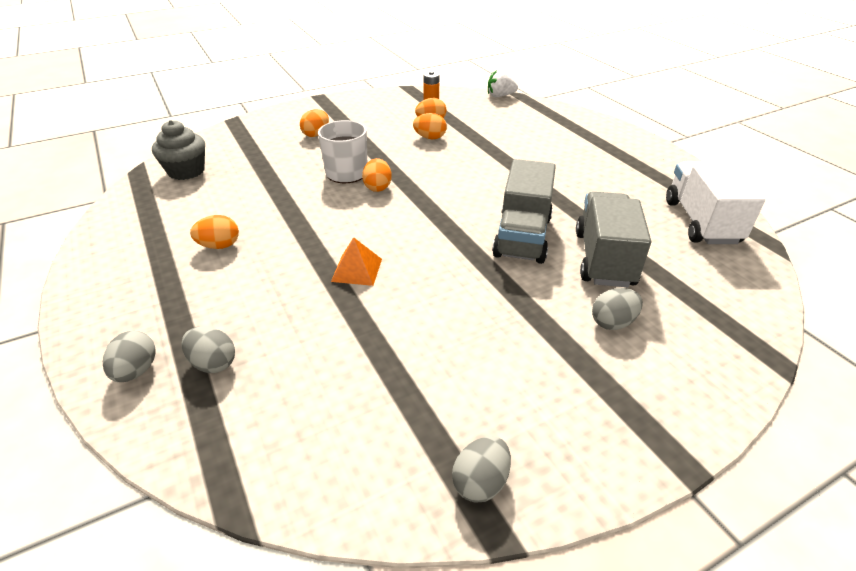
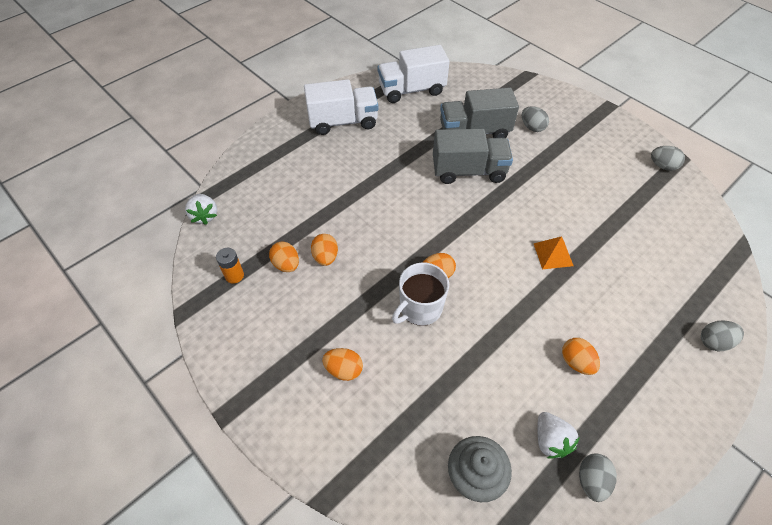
camera: 105 degrees left, 15 degrees up
grey egg [182,326,235,373] -> grey egg moved to [579,454,617,502]
none -> white truck [304,79,378,135]
none -> white strawberry [537,412,580,459]

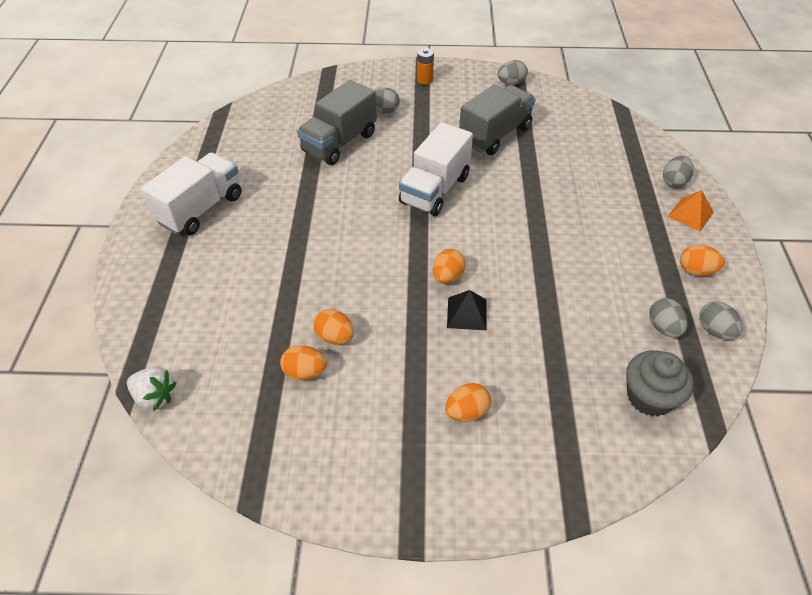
camera: 45 degrees left, 5 degrees down
orange battery [216,248,244,283] -> orange battery moved to [417,48,434,85]
white truck [378,45,450,103] -> white truck moved to [399,122,473,216]
white mug [392,262,449,326] -> black pyramid [447,290,487,330]
grey truck [433,129,513,184] -> grey truck moved to [459,84,536,155]
orange pyramid [534,236,574,269] -> orange pyramid moved to [667,190,714,231]
white strawberry [537,412,580,459] -> grey egg [649,298,688,338]
orange egg [562,338,600,375] -> orange egg moved to [680,245,725,276]

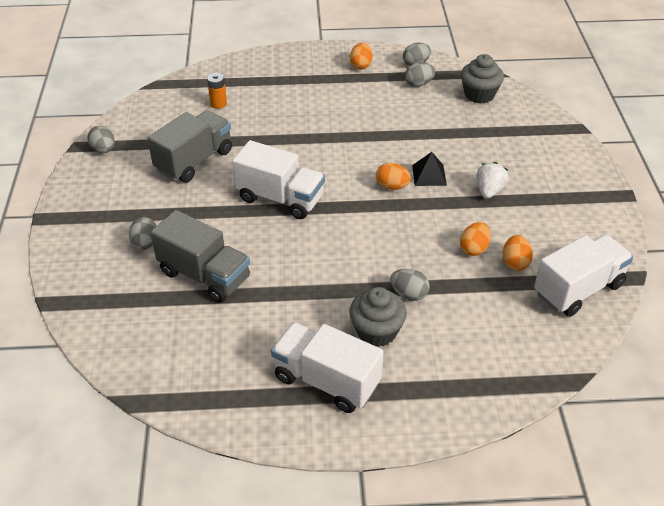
camera: 95 degrees left, 5 degrees down
white strawberry [127,367,177,411] -> white strawberry moved to [476,162,509,199]
orange battery [417,48,434,85] -> orange battery moved to [207,73,227,109]
orange egg [445,383,491,422] -> none
grey truck [459,84,536,155] -> grey truck turned 90 degrees clockwise [147,110,232,183]
grey egg [663,156,694,188] -> grey egg moved to [390,269,430,301]
orange pyramid [667,190,714,231] -> none
none -> grey cupcake [349,287,407,347]
none -> white truck [534,235,633,317]

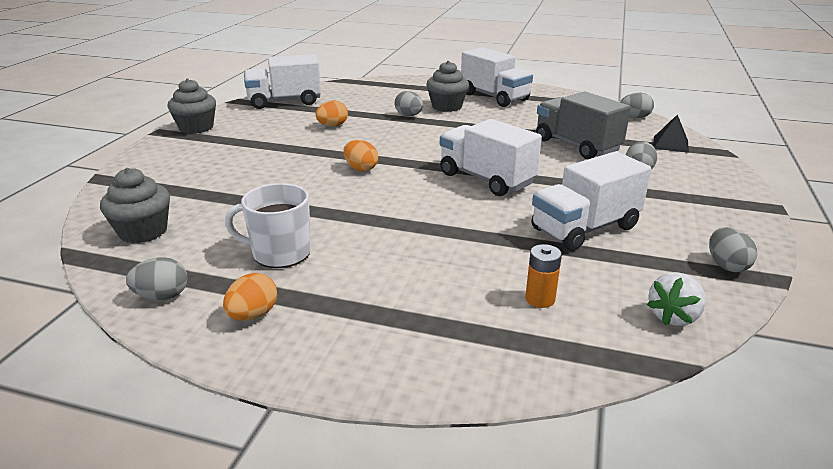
camera: 160 degrees left, 15 degrees down
grey truck [147,110,232,183] -> white truck [531,151,652,251]
grey egg [405,62,435,87] -> grey egg moved to [620,93,654,118]
black pyramid [412,152,447,186] -> black pyramid moved to [653,114,689,153]
white strawberry [476,162,509,199] -> white strawberry moved to [647,272,706,326]
orange egg [503,235,533,271] -> none
none -> grey cupcake [167,78,216,134]
none -> white mug [225,183,311,268]

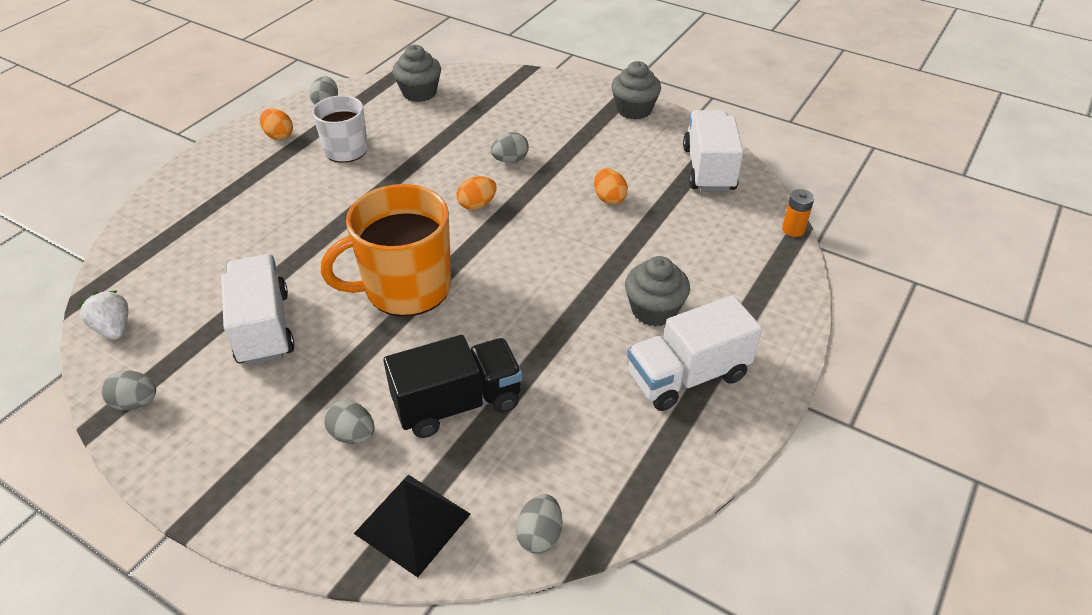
camera: 105 degrees right, 15 degrees up
grey egg [394,91,423,116] -> grey egg moved to [491,132,529,163]
white truck [440,119,542,196] -> orange mug [321,184,451,316]
orange battery [525,244,562,308] -> orange battery moved to [782,189,814,237]
grey truck [536,92,631,159] -> black truck [383,335,522,438]
black pyramid [653,114,689,153] -> black pyramid [354,475,471,577], size x1.55

